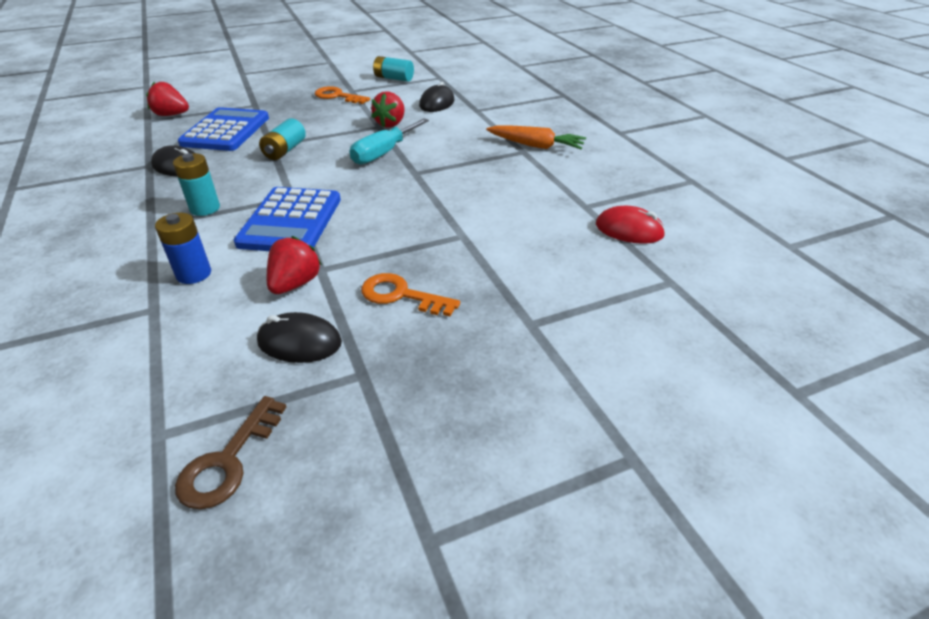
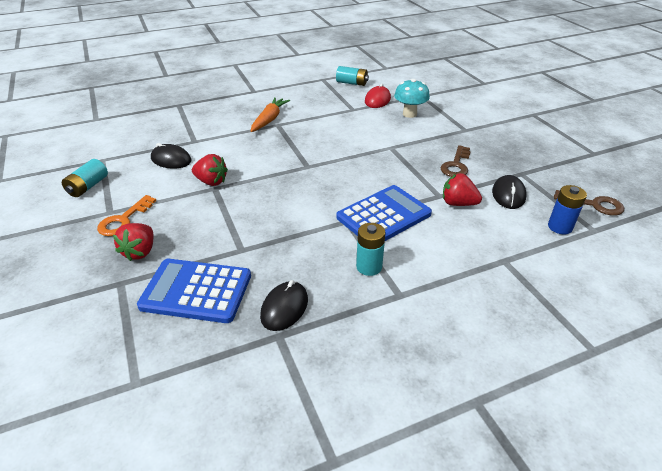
camera: 90 degrees left, 0 degrees up
red strawberry [146,82,189,116] -> red strawberry moved to [113,223,153,261]
blue battery [155,213,211,284] -> blue battery moved to [548,185,587,234]
blue calculator [234,187,341,251] -> blue calculator turned 45 degrees counterclockwise [336,185,432,241]
turquoise battery [259,118,306,160] -> turquoise battery moved to [336,66,369,86]
turquoise screwdriver [349,118,429,165] -> none
orange key [361,273,460,316] -> brown key [441,145,471,177]
none -> turquoise mushroom [394,79,430,118]

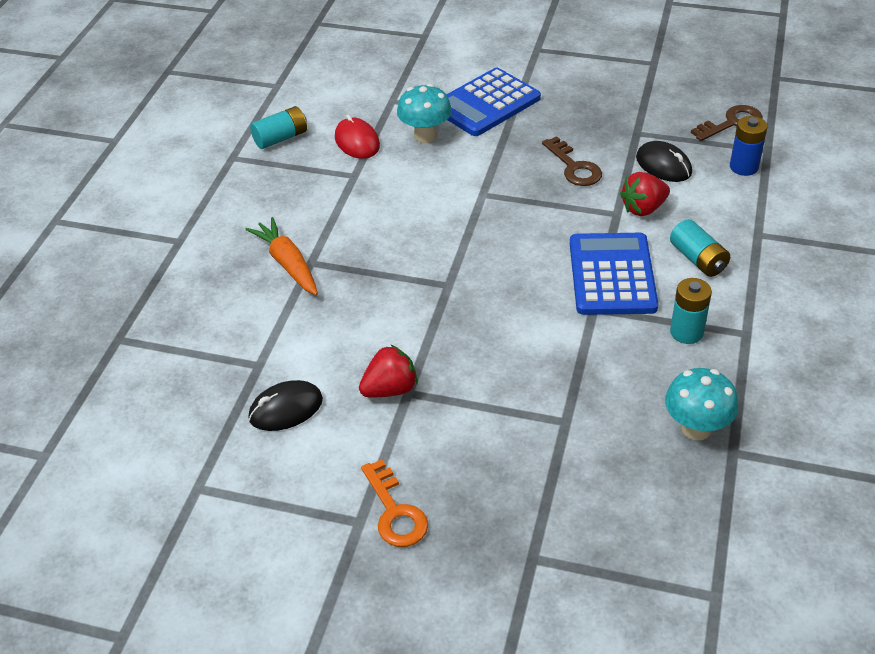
camera: 50 degrees left, 5 degrees up
turquoise battery [62,159,108,197] -> turquoise battery moved to [670,219,730,277]
red strawberry [113,223,153,261] -> none
blue calculator [137,259,251,323] -> blue calculator moved to [446,68,541,136]
black mouse [260,280,308,331] -> turquoise mushroom [665,368,739,441]

